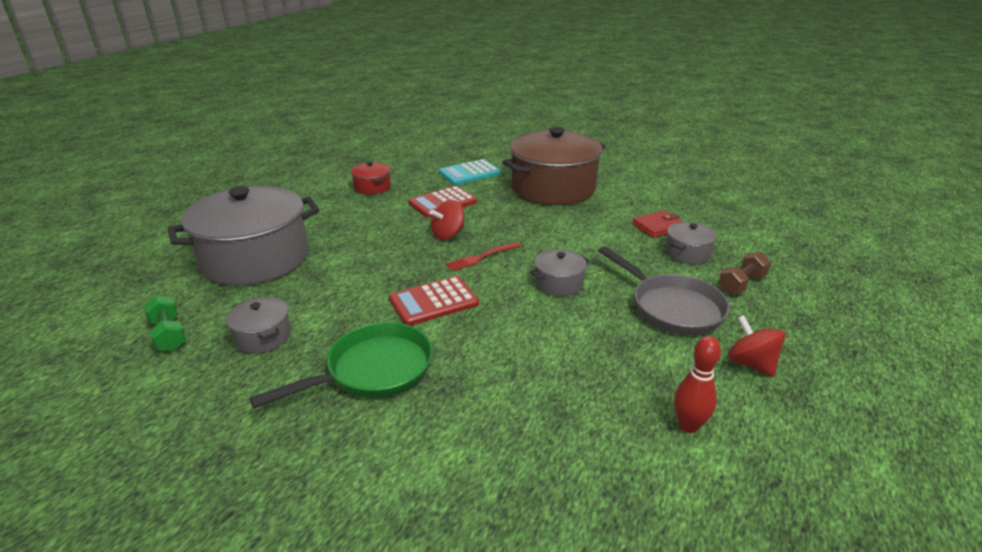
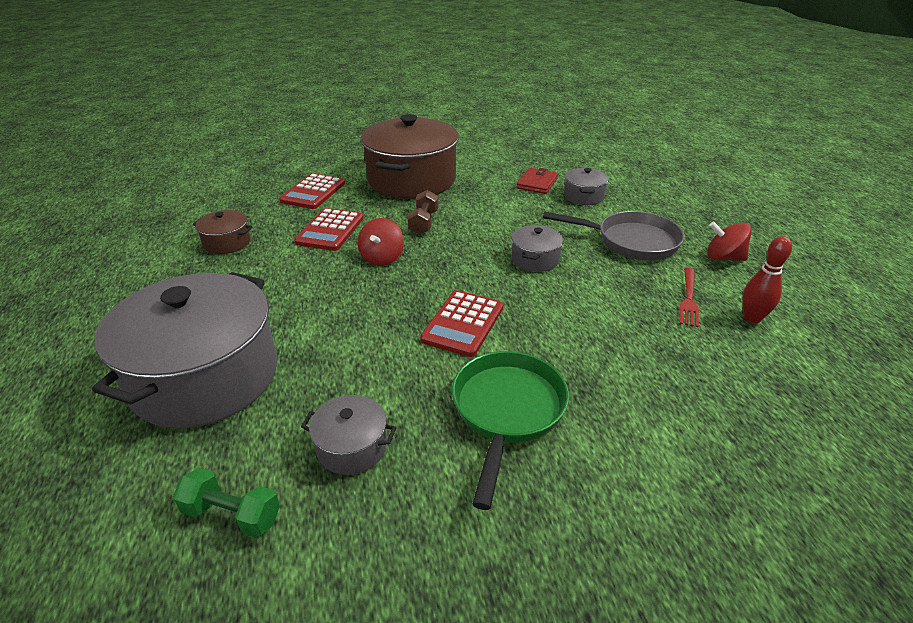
camera: 40 degrees left, 5 degrees up
red pot [351,162,391,194] -> brown pot [193,210,253,254]
turquoise calculator [439,159,501,185] -> red calculator [279,173,345,209]
red fork [445,242,521,271] -> red fork moved to [680,268,699,327]
brown dumbbell [718,252,771,294] -> brown dumbbell moved to [407,190,439,235]

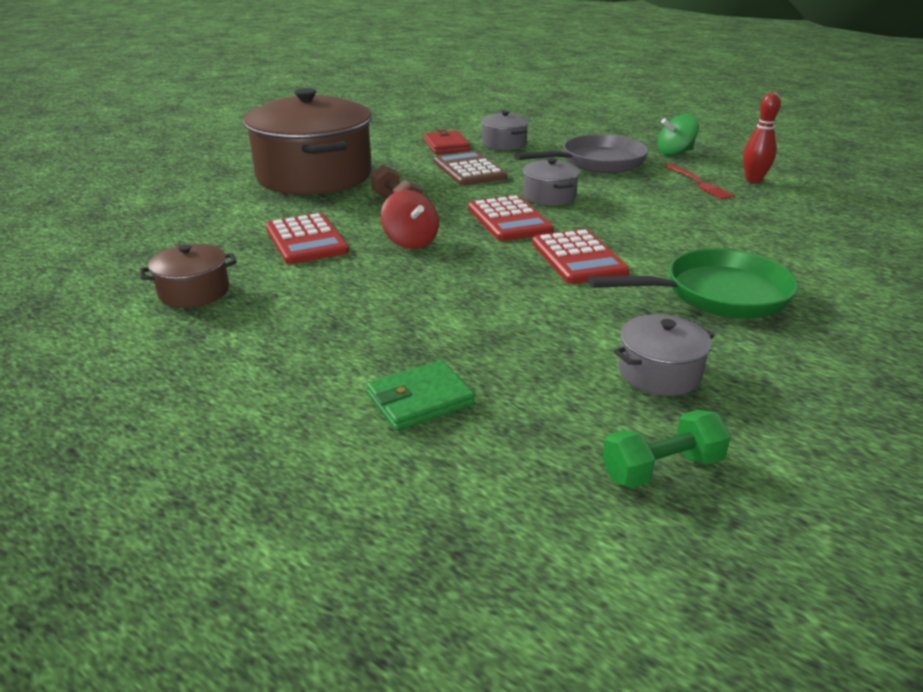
camera: 40 degrees left, 5 degrees down
grey pot [92,272,277,428] -> green wallet [367,360,475,431]
red calculator [279,173,345,209] -> red calculator moved to [468,195,554,241]
green pan [452,351,569,510] -> green pan turned 105 degrees clockwise [588,249,798,319]
red spinning top [707,221,752,261] -> green spinning top [657,114,699,155]
none -> brown calculator [434,151,507,186]

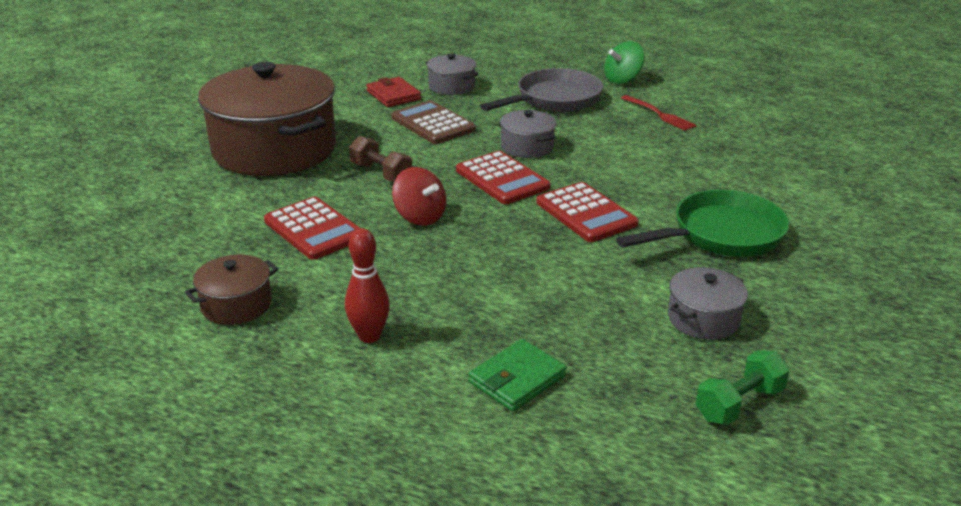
camera: 15 degrees left, 0 degrees up
red bowling pin [743,92,781,183] -> red bowling pin moved to [345,228,390,343]

